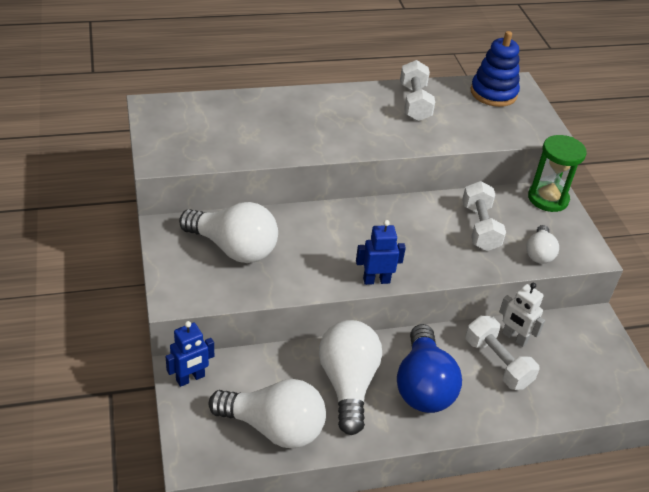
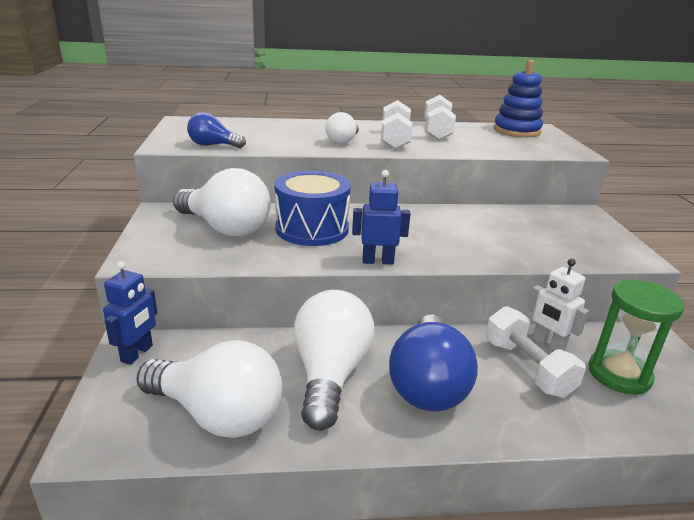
camera: 10 degrees right, 15 degrees down
blue robot [166,321,214,387] -> blue robot turned 45 degrees counterclockwise [103,261,157,365]
white dumbbell [462,181,506,251] -> white dumbbell moved to [381,100,412,149]
white light bulb [526,225,559,264] -> white light bulb moved to [325,112,359,144]
green hourglass [528,135,587,212] -> green hourglass moved to [588,280,684,394]
none -> blue light bulb [187,112,246,148]
none -> blue drum [274,170,351,246]

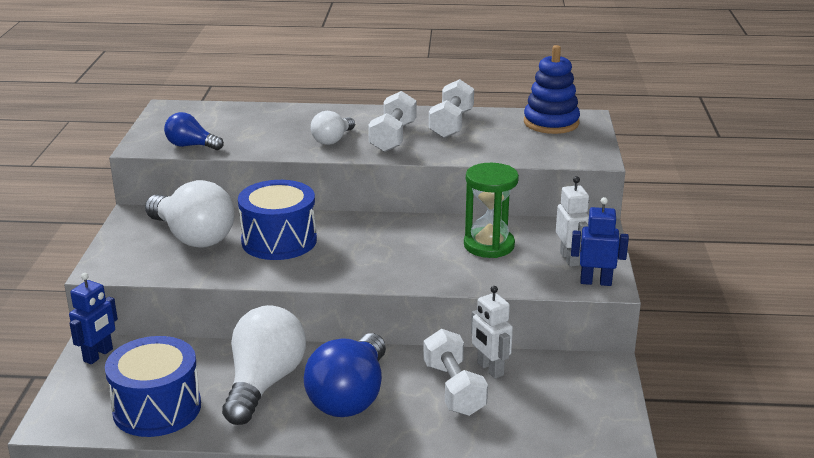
camera: 10 degrees right, 0 degrees up
white light bulb [136,340,282,438] -> blue drum [105,336,201,437]
blue robot [352,170,411,264] -> blue robot moved to [571,197,629,286]
green hourglass [588,280,684,394] -> green hourglass moved to [464,163,519,258]
none -> white robot [556,176,589,267]

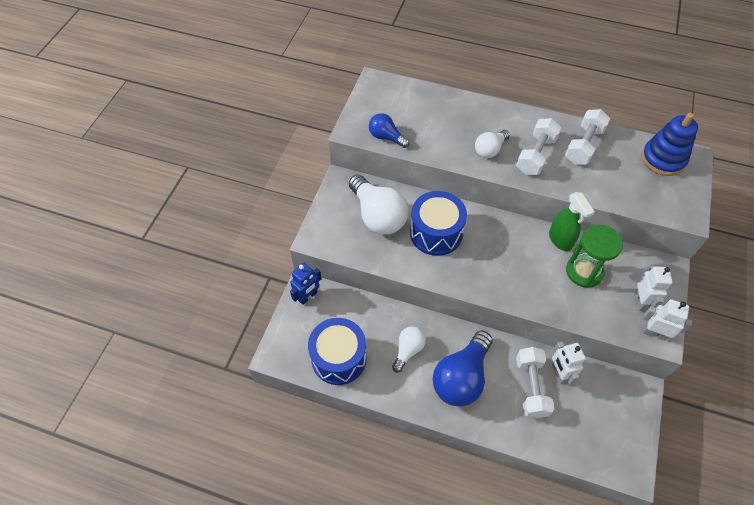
camera: 15 degrees right, 30 degrees up
white light bulb [222,305,306,425] -> white light bulb [392,326,426,373], size x0.55
blue robot [571,197,629,286] -> white robot [643,299,692,341]
none -> green spray bottle [549,192,594,251]

